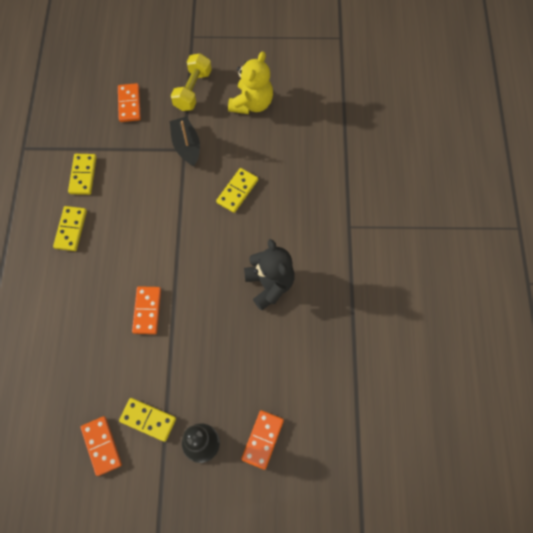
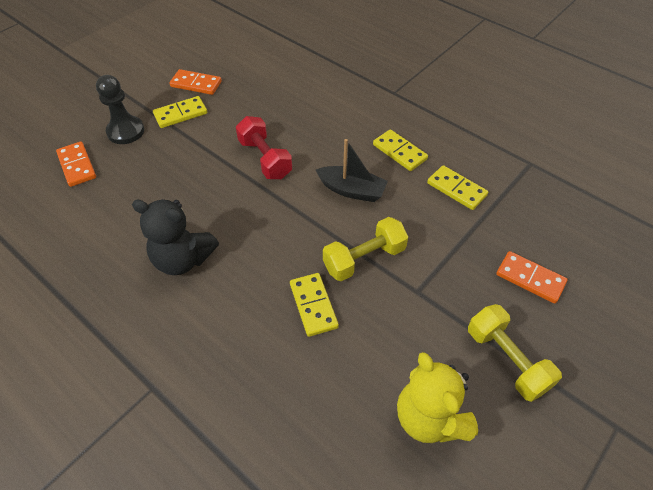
camera: 130 degrees right, 15 degrees down
orange domino [132,286,161,334] -> red dumbbell [236,116,292,179]
black boat [170,116,200,167] -> black boat moved to [316,139,388,202]
none -> yellow dumbbell [323,217,408,281]

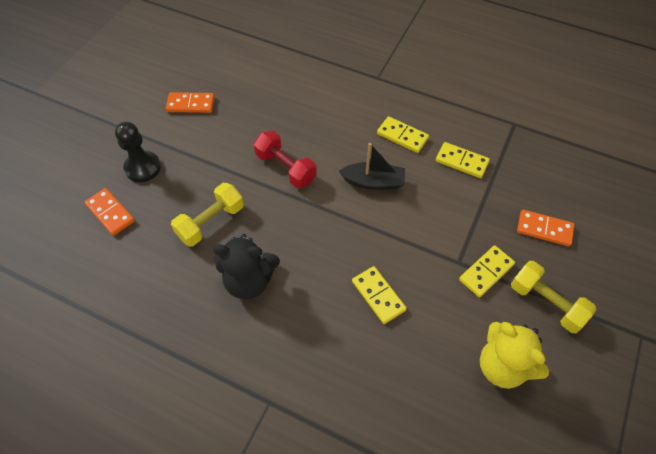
camera: 15 degrees left, 5 degrees up
yellow domino [153,96,207,128] -> yellow domino moved to [459,245,515,297]
yellow dumbbell [323,217,408,281] -> yellow dumbbell moved to [171,183,244,246]

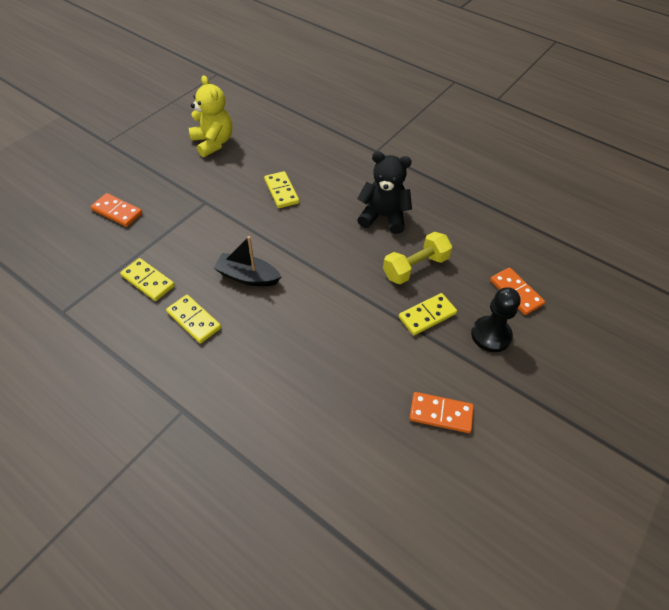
camera: 170 degrees left, 5 degrees down
red dumbbell [253,131,317,188] -> none
yellow domino [459,245,515,297] -> yellow domino moved to [399,293,457,335]
yellow dumbbell [511,261,597,333] -> none

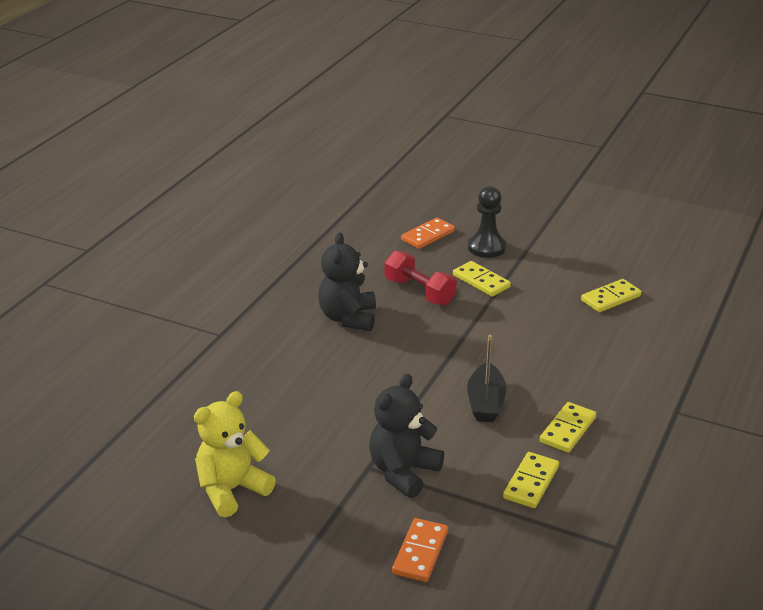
camera: 100 degrees left, 20 degrees down
yellow domino [264,171,299,208] -> yellow domino moved to [581,279,641,312]
yellow dumbbell [383,232,453,284] -> red dumbbell [385,251,457,306]
orange domino [409,392,474,433] -> none
none -> black teddy bear [369,374,444,498]

